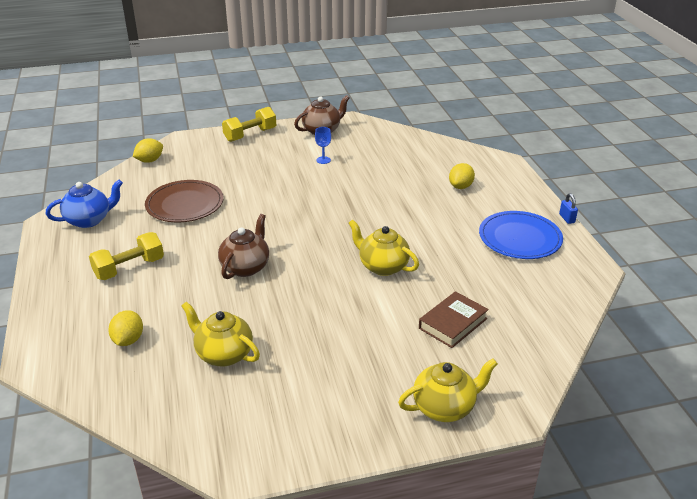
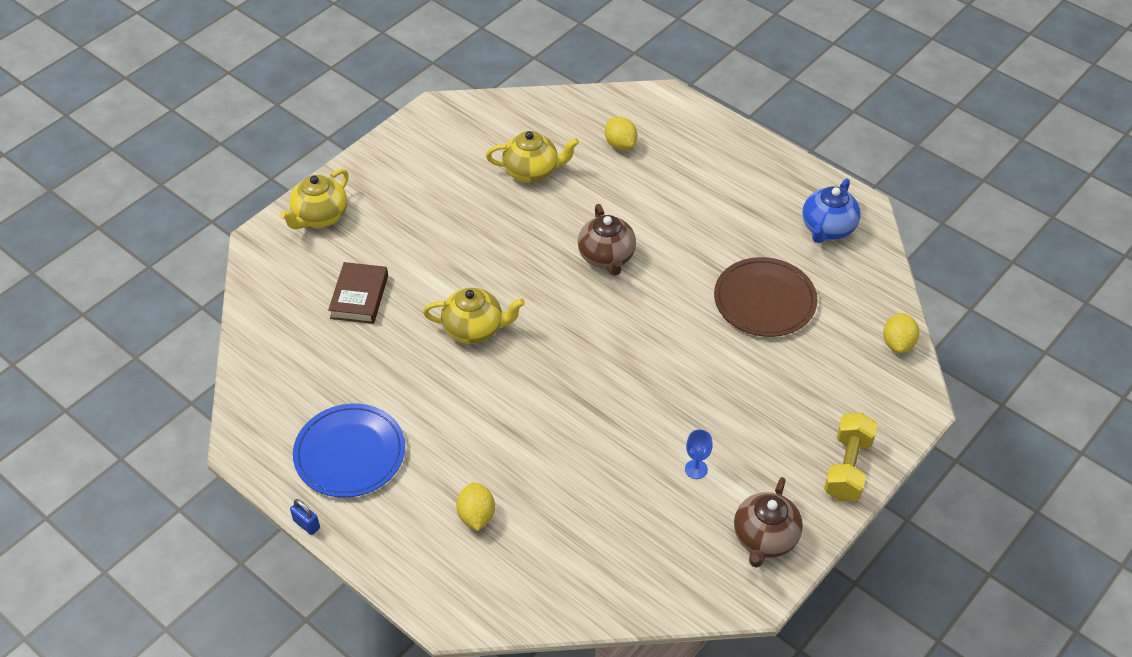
camera: 145 degrees right, 15 degrees up
yellow dumbbell [89,232,164,280] -> none

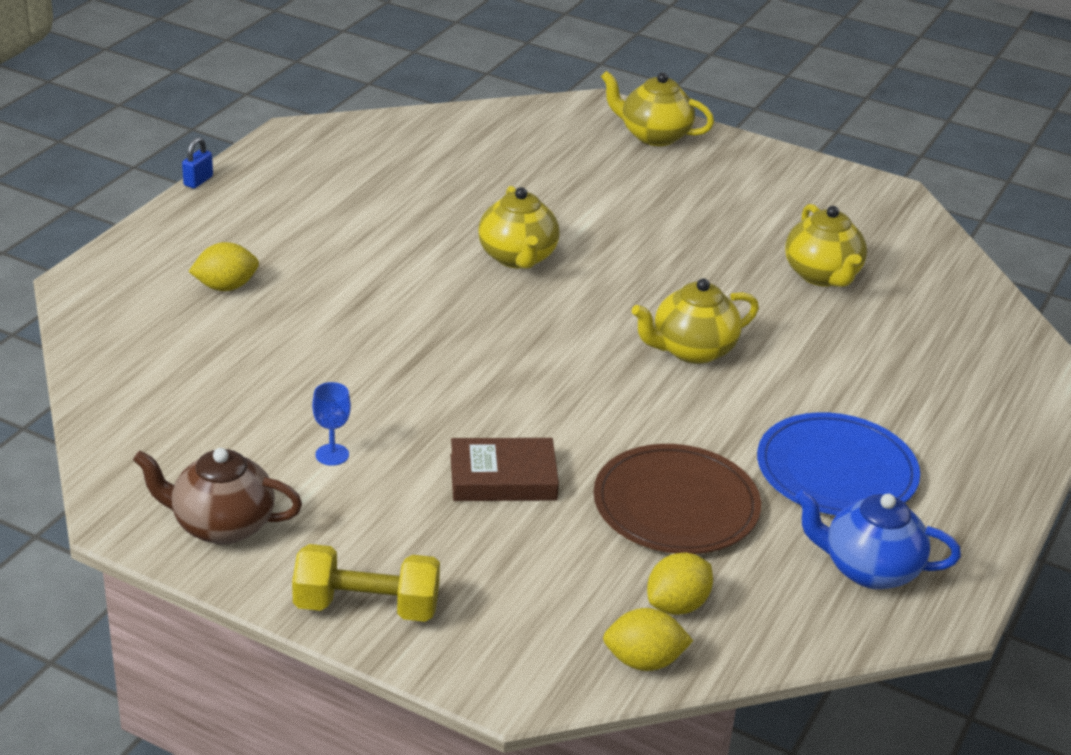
camera: 75 degrees right, 15 degrees down
blue plate [293,404,405,498] -> blue plate moved to [757,412,920,515]
brown book [328,262,388,324] -> brown book moved to [451,438,559,501]
brown teapot [578,204,636,276] -> yellow teapot [632,278,759,364]
yellow lemon [605,117,637,150] -> yellow lemon moved to [647,552,713,615]

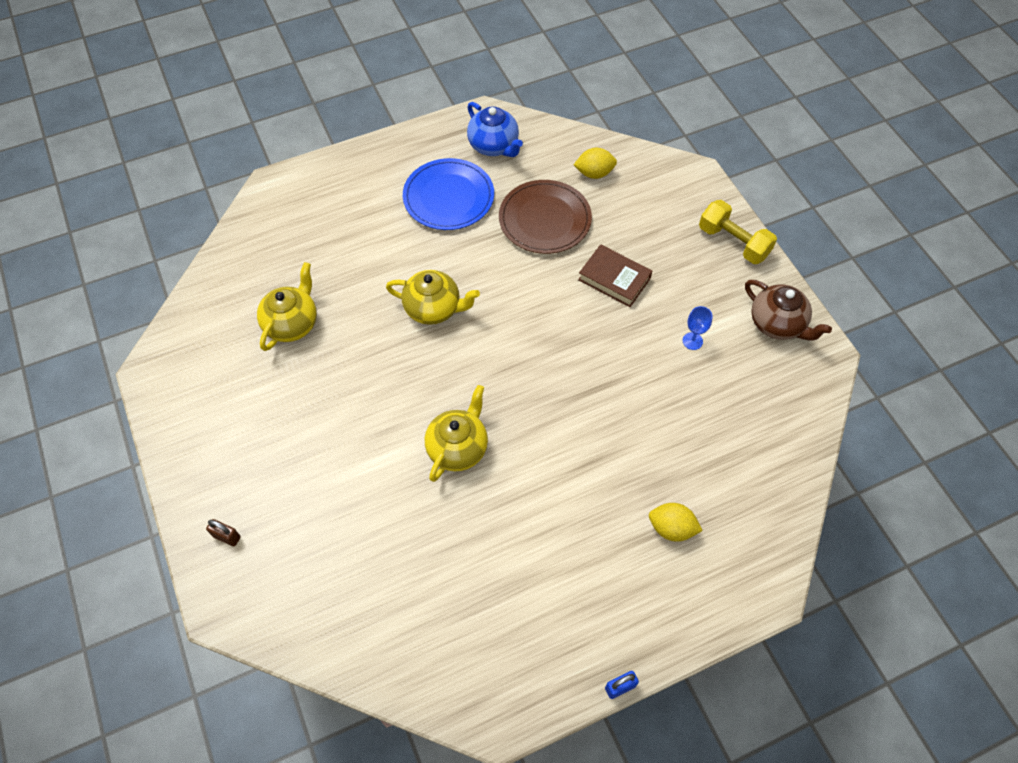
camera: 140 degrees left, 25 degrees up
yellow teapot [601,71,714,146] -> brown padlock [206,519,241,546]
yellow lemon [603,608,693,671] -> none

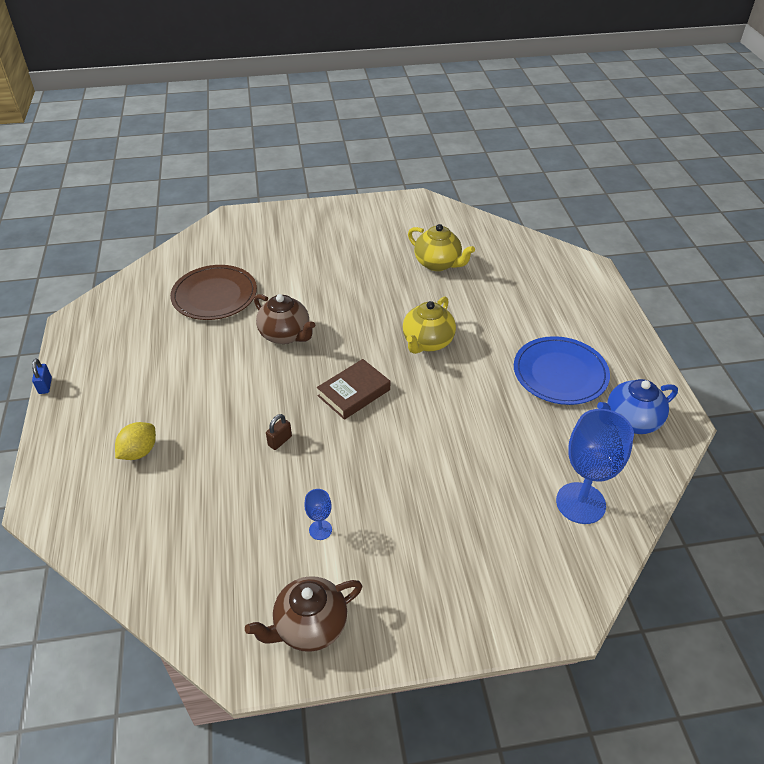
camera: 105 degrees right, 15 degrees down
brown padlock [206,519,241,546] -> brown padlock moved to [266,414,292,450]
yellow teapot [425,385,488,482] -> brown teapot [254,294,315,344]
brown plate [499,180,592,254] -> brown plate moved to [170,265,257,320]
yellow lemon [573,148,617,179] -> blue goblet [556,409,634,524]
brown book [578,244,652,307] -> brown book moved to [317,359,390,420]
yellow dumbbell [699,200,777,264] -> none

